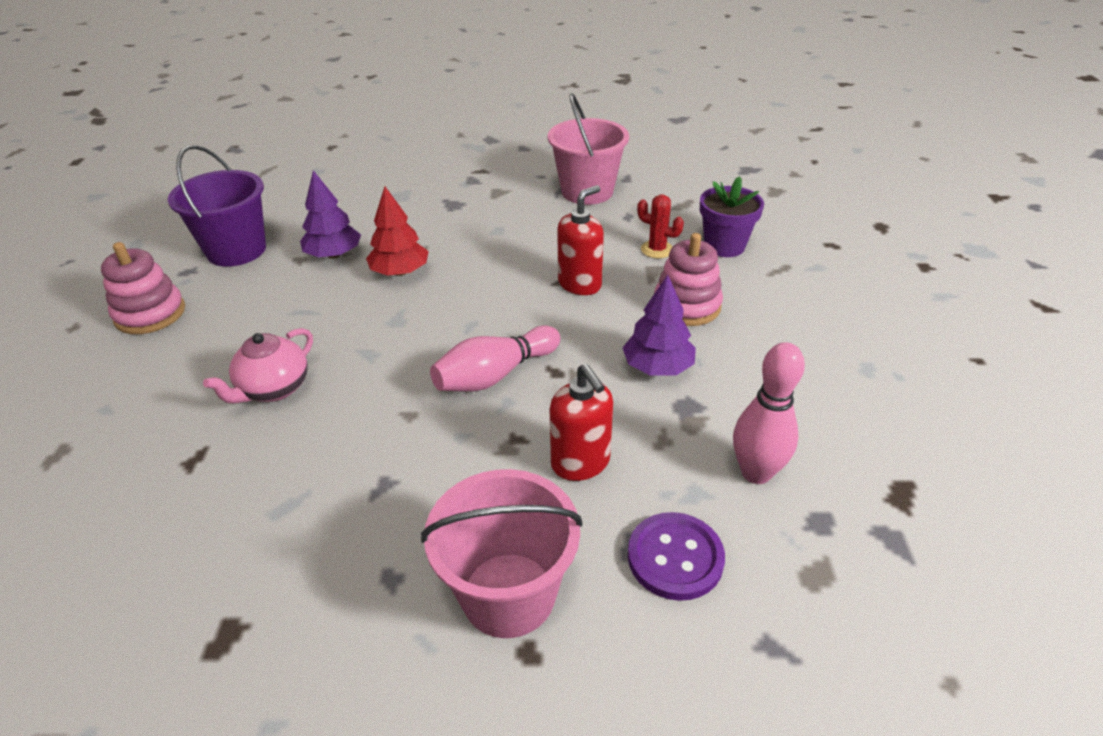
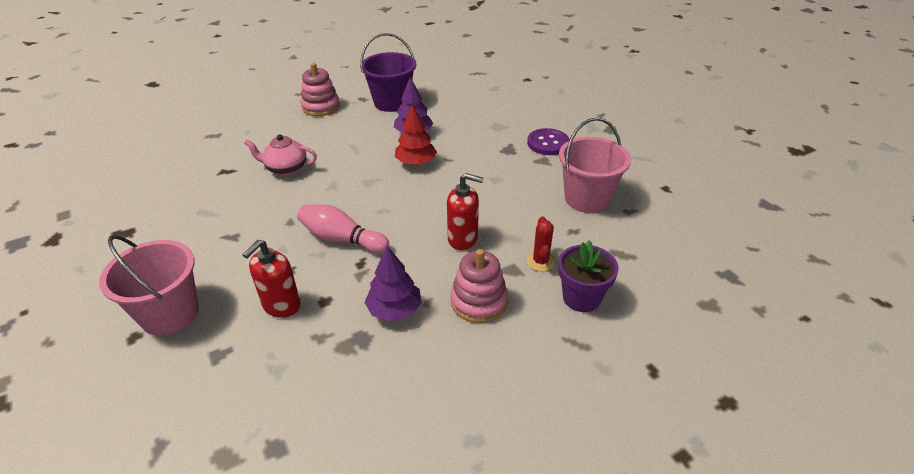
camera: 60 degrees right, 0 degrees up
purple button [628,512,725,601] -> purple button moved to [527,128,569,155]
pink bowling pin [733,342,805,484] -> none

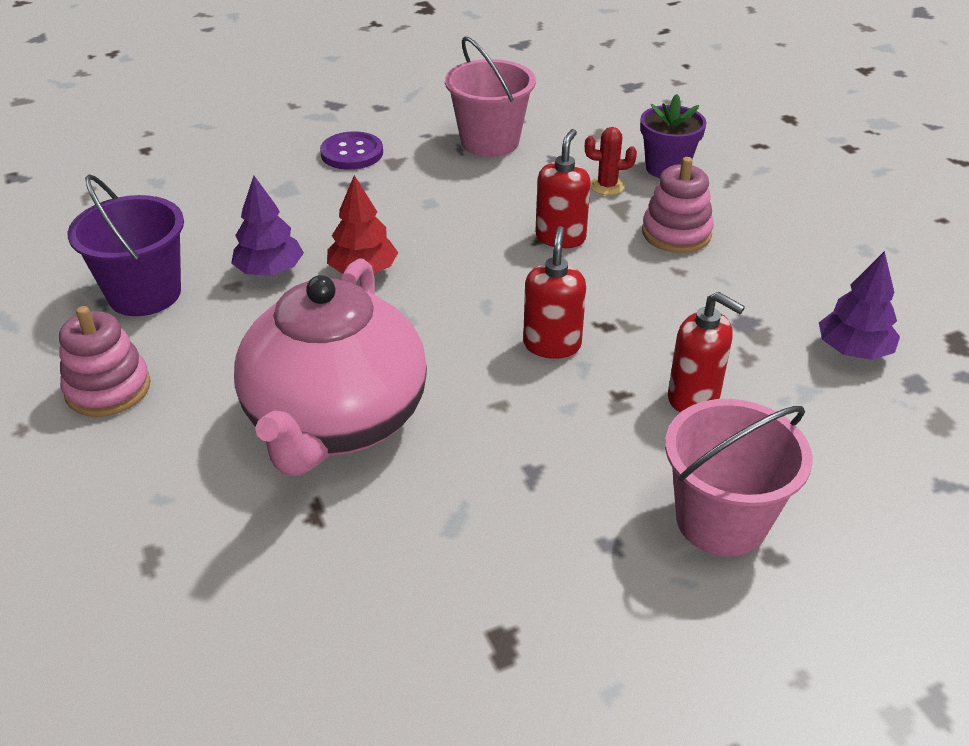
camera: 85 degrees left, 0 degrees up
pink teapot [244,134,317,176] -> pink teapot [234,258,427,476], size x2.21
pink bowling pin [297,204,389,254] -> red soap dispenser [523,226,586,359]
purple tree [364,246,422,322] -> purple tree moved to [819,251,900,360]

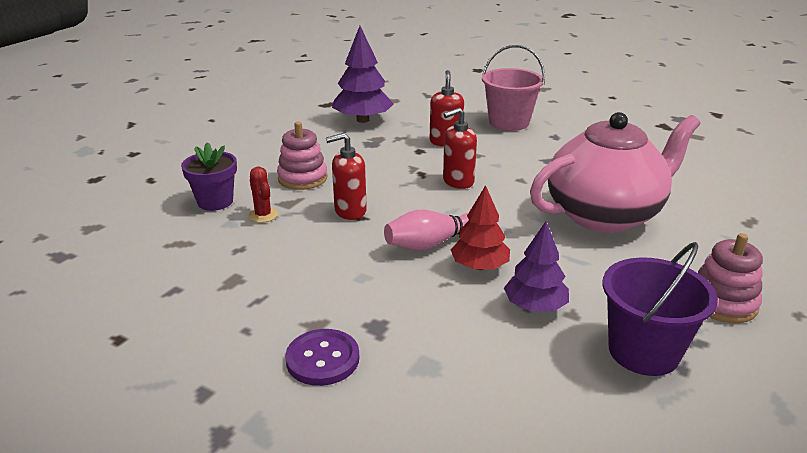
camera: 125 degrees left, 10 degrees down
pink bucket [445,37,536,157] -> none
purple tree [819,251,900,360] -> purple tree [332,26,393,123], size x1.50
none -> pink bowling pin [384,210,469,251]

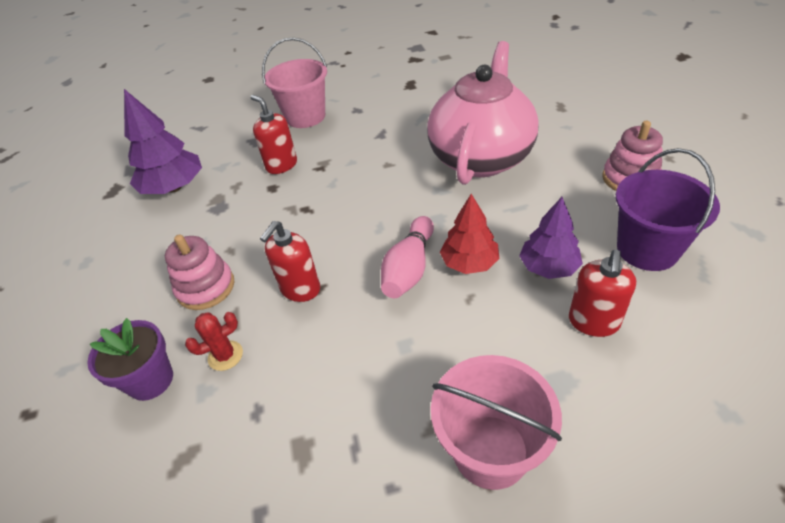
camera: 40 degrees left, 15 degrees up
red cactus [249,167,278,223] -> red cactus turned 45 degrees counterclockwise [185,312,243,371]
purple button [285,329,359,386] -> pink bucket [431,355,562,490]
red soap dispenser [443,108,477,189] -> red soap dispenser moved to [569,250,636,337]

